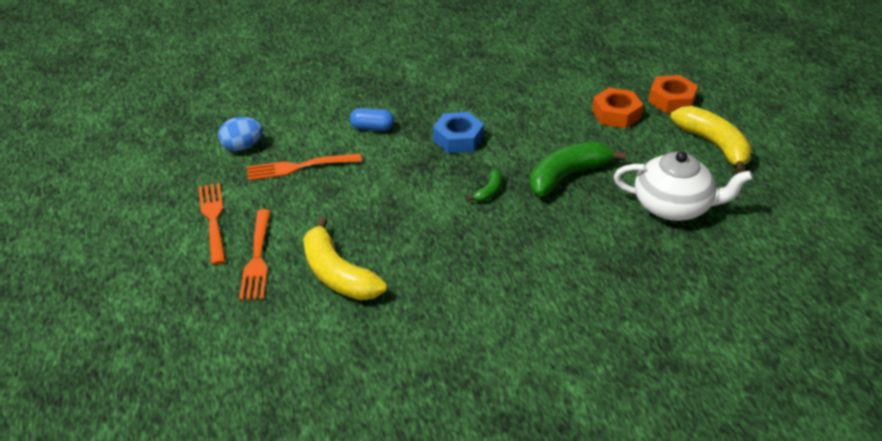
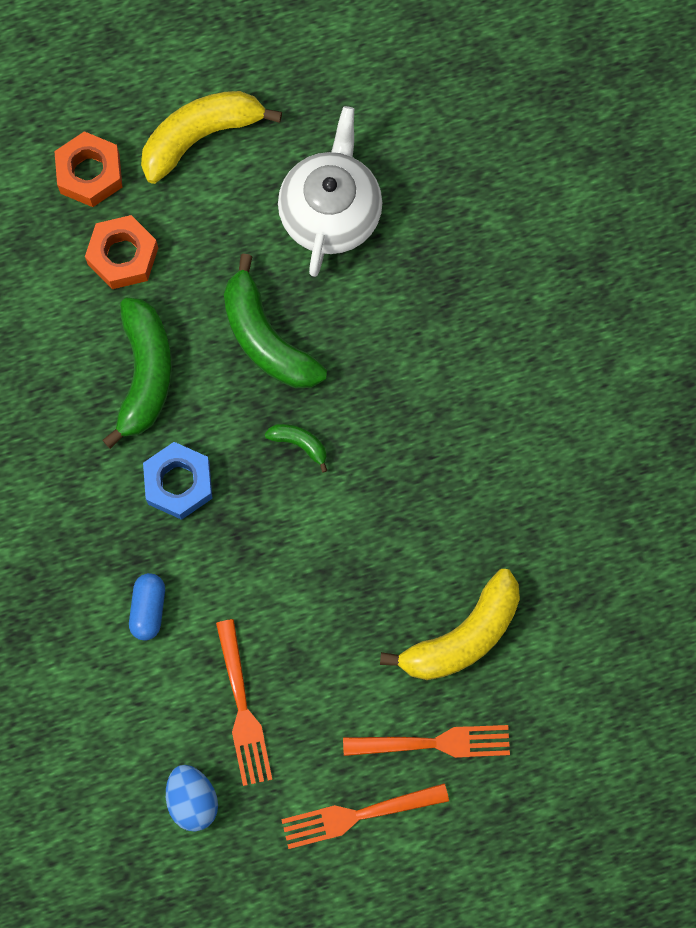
camera: 90 degrees left, 35 degrees up
none -> green banana [102,298,172,449]

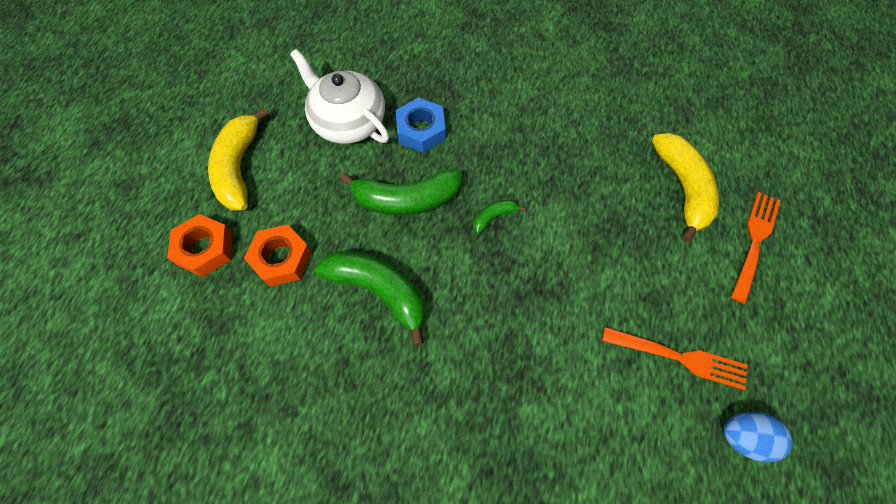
camera: 60 degrees left, 10 degrees down
blue capsule [129,573,165,640] -> none
blue nut [143,442,213,520] -> blue nut moved to [396,98,446,153]
orange fork [281,783,449,849] -> none

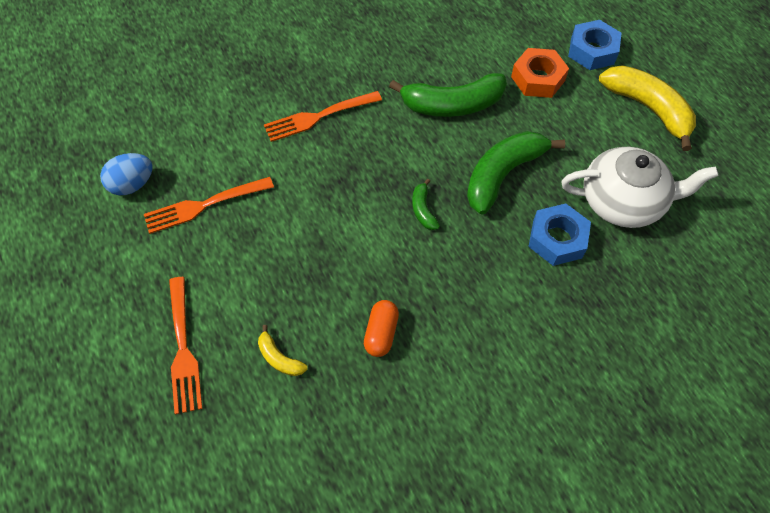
camera: 140 degrees right, 5 degrees down
orange nut [167,214,233,277] -> blue nut [568,20,622,70]
green banana [474,199,526,234] -> green banana turned 150 degrees clockwise [412,179,440,230]
yellow banana [652,133,719,242] -> yellow banana [258,325,308,376], size x0.47
none -> orange fork [264,91,382,142]
none -> orange capsule [364,300,399,357]

